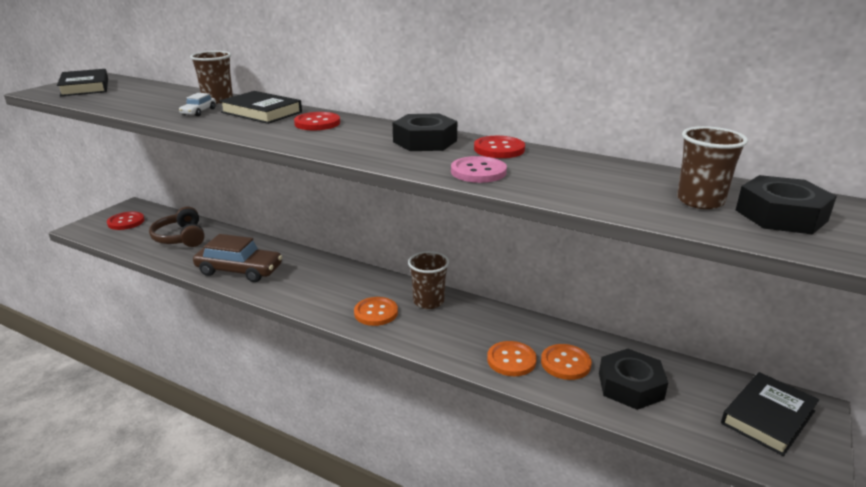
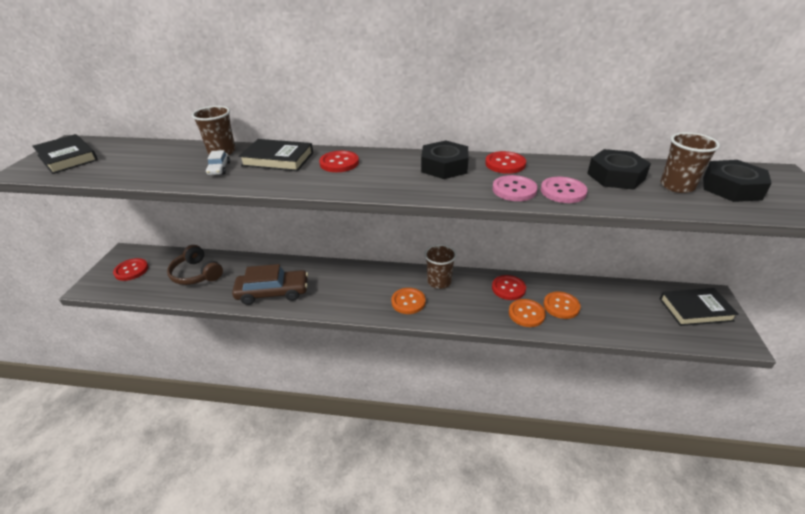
camera: 20 degrees left, 10 degrees up
black nut [599,349,668,410] -> black nut moved to [587,149,651,190]
black book [721,372,819,456] -> black book turned 60 degrees clockwise [660,288,739,326]
none -> red button [492,275,526,300]
none -> pink button [541,177,587,203]

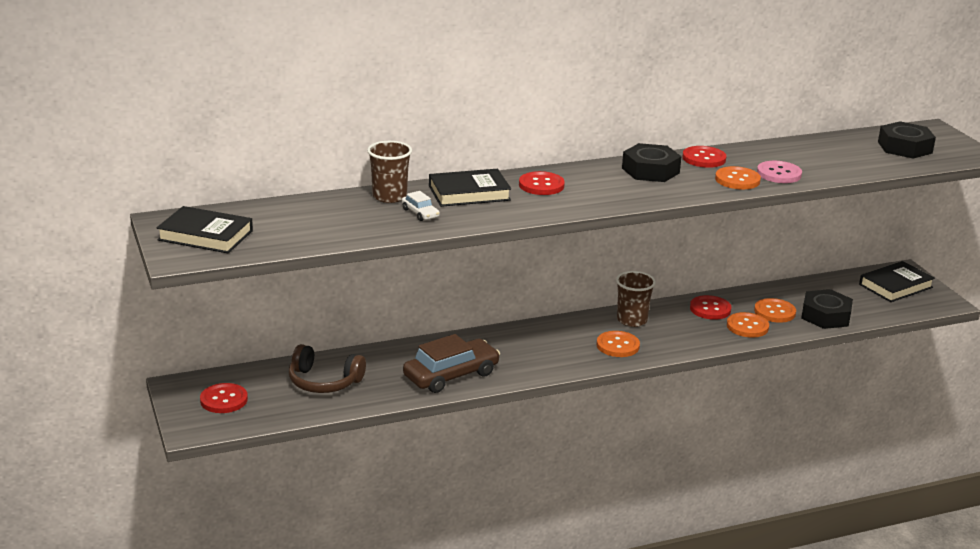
camera: 30 degrees left, 10 degrees down
pink button [492,175,538,201] -> orange button [715,166,761,189]
black nut [587,149,651,190] -> black nut moved to [801,289,853,329]
brown cup [661,132,720,193] -> none

